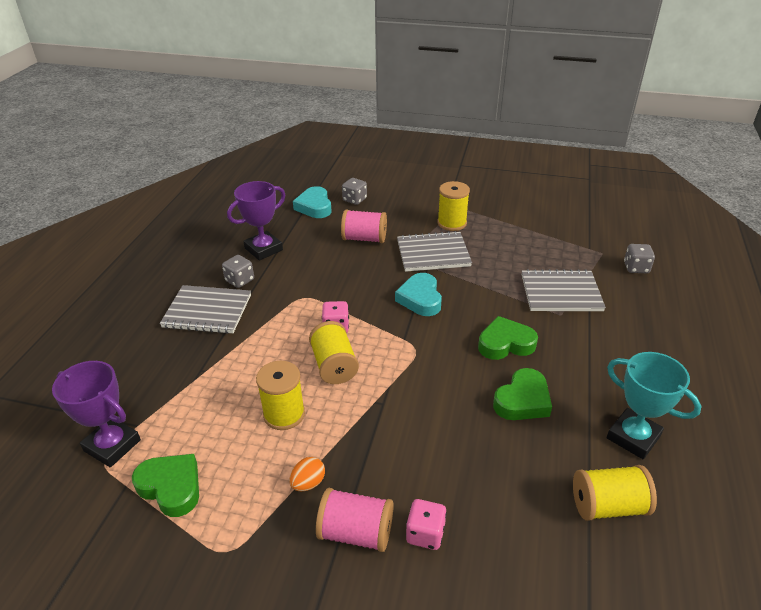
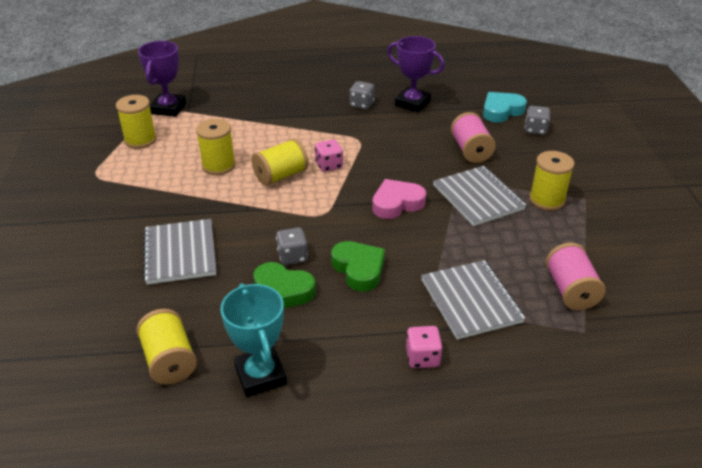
camera: 70 degrees right, 0 degrees up
green heart [132,454,199,517] -> yellow spool [116,95,157,149]
grey notebook [160,285,251,334] -> grey notebook moved to [143,219,216,285]
orange egg [289,457,325,491] -> none
pink spool [316,488,394,552] -> pink spool moved to [546,242,606,310]
turquoise heart [395,273,442,316] -> pink heart [372,179,426,219]
pink dice [406,499,447,550] -> pink dice moved to [406,326,443,368]
turquoise trophy [607,352,702,459] -> turquoise trophy turned 45 degrees counterclockwise [220,283,287,397]
grey dice [624,244,655,273] -> grey dice moved to [276,227,308,265]

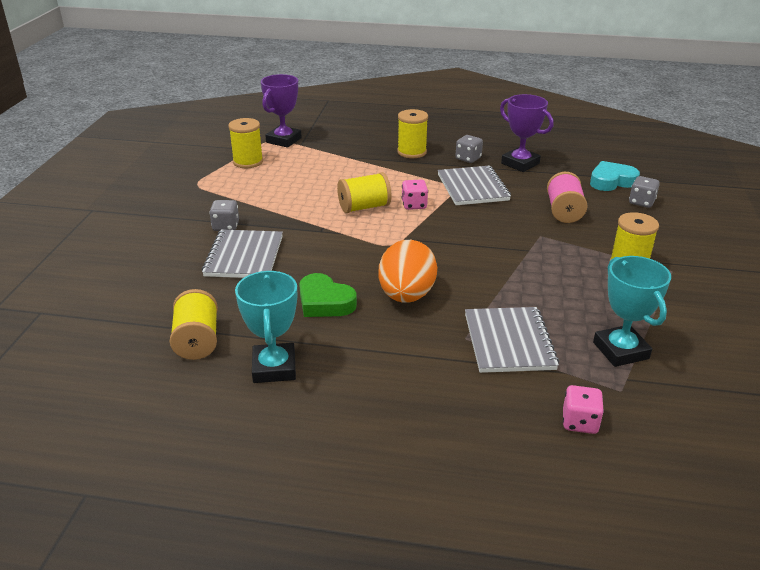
camera: 15 degrees right, 5 degrees down
yellow spool [196,119,235,175] -> yellow spool moved to [397,109,428,158]
grey dice [276,227,308,265] -> grey dice moved to [209,200,239,231]
green heart [331,241,385,292] -> orange egg [379,240,437,303]
pink heart [372,179,426,219] -> none
pink dice [406,326,443,368] -> pink dice moved to [563,385,604,434]
grey notebook [433,166,526,226] -> grey notebook moved to [438,166,511,205]
pink spool [546,242,606,310] -> turquoise trophy [593,256,671,367]

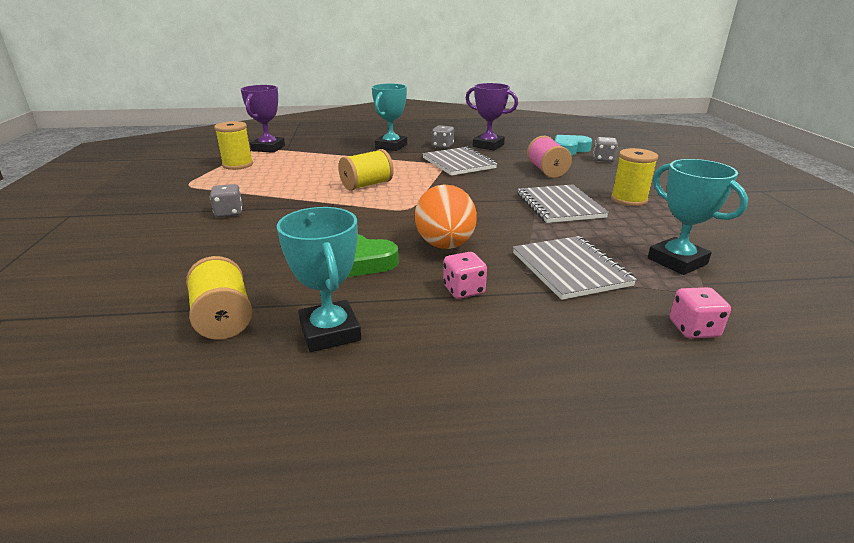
camera: 15 degrees left, 5 degrees down
grey notebook [202,229,283,278] -> grey notebook moved to [518,184,609,223]
yellow spool [397,109,428,158] -> turquoise trophy [372,84,407,151]
pink dice [402,180,428,210] -> pink dice moved to [443,252,487,299]

